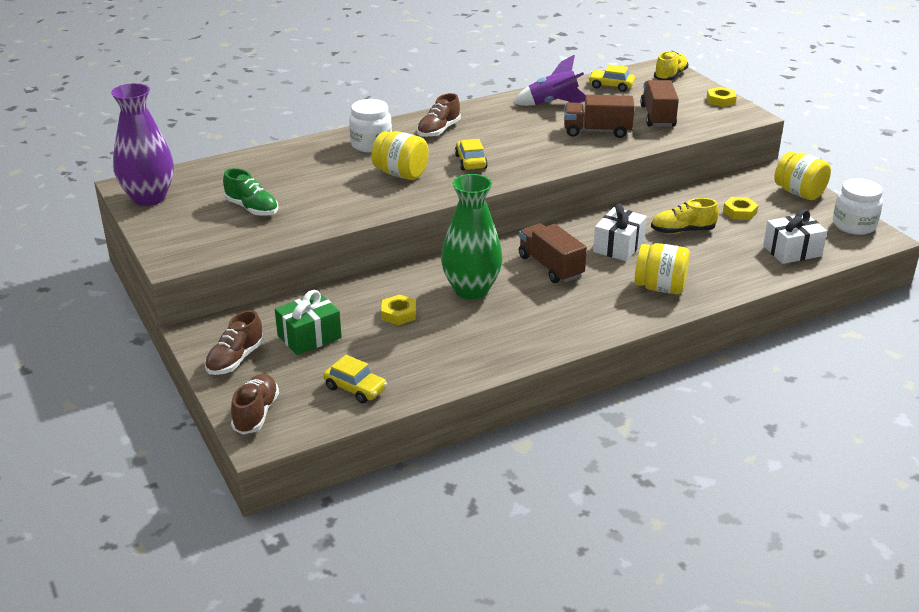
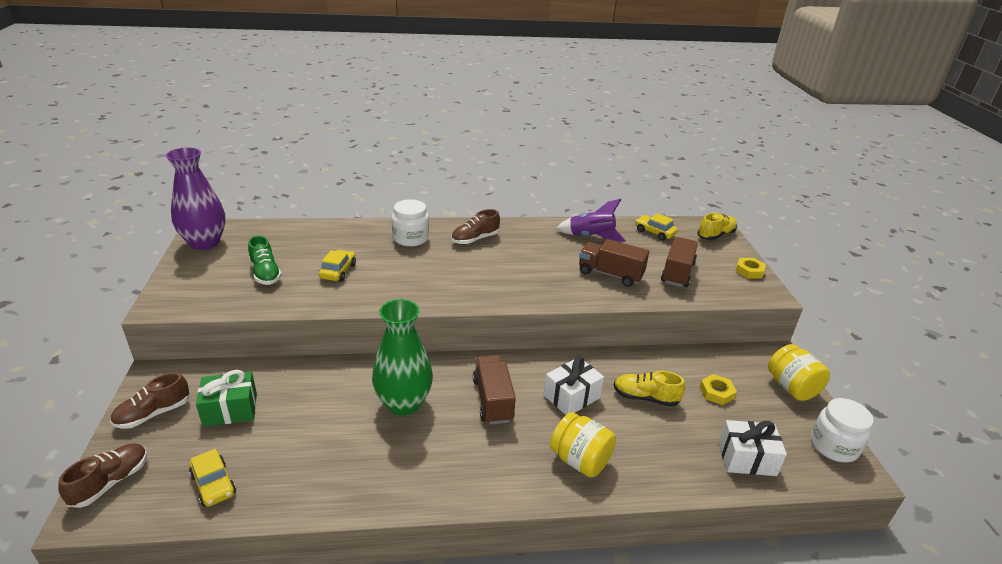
camera: 20 degrees right, 0 degrees up
yellow jar [371,131,429,180] -> none
yellow nut [381,294,416,325] -> none
yellow car [455,139,488,171] -> yellow car moved to [319,250,356,282]

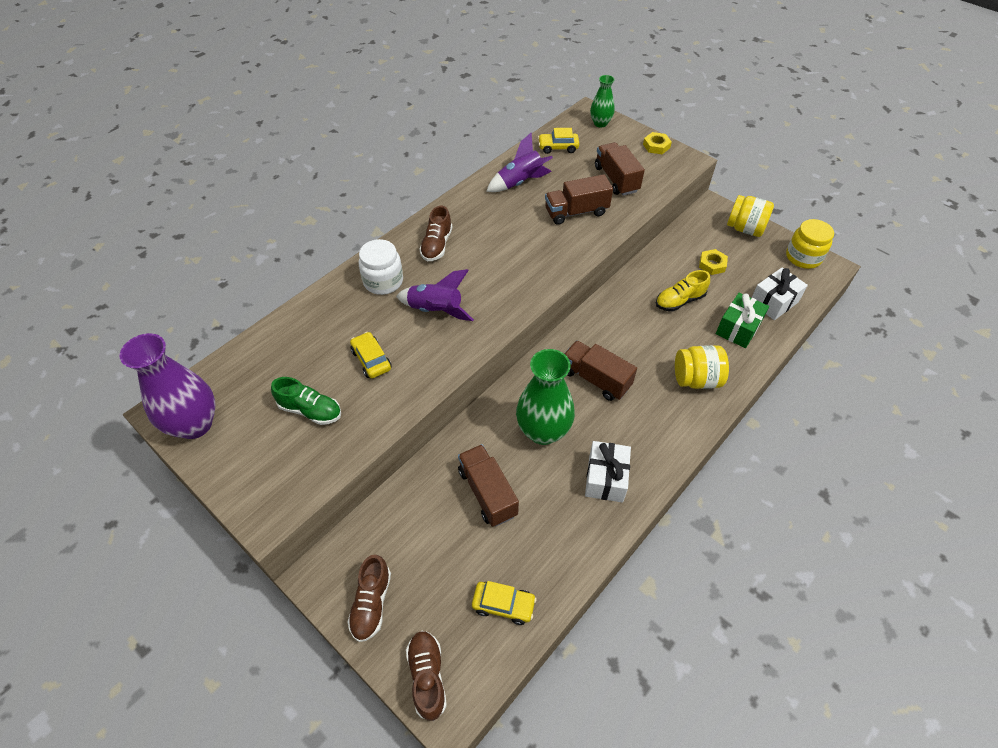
camera: 40 degrees left, 20 degrees up
green gift [196,370,257,427] -> green gift moved to [716,293,769,348]
white gift [544,357,604,415] -> white gift moved to [585,441,631,502]
yellow shoe [698,213,737,240] -> green vase [590,75,615,127]
white jar [811,398,874,463] -> yellow jar [786,219,834,269]
none -> purple rocket [396,269,474,321]
none -> brown truck [458,444,519,527]

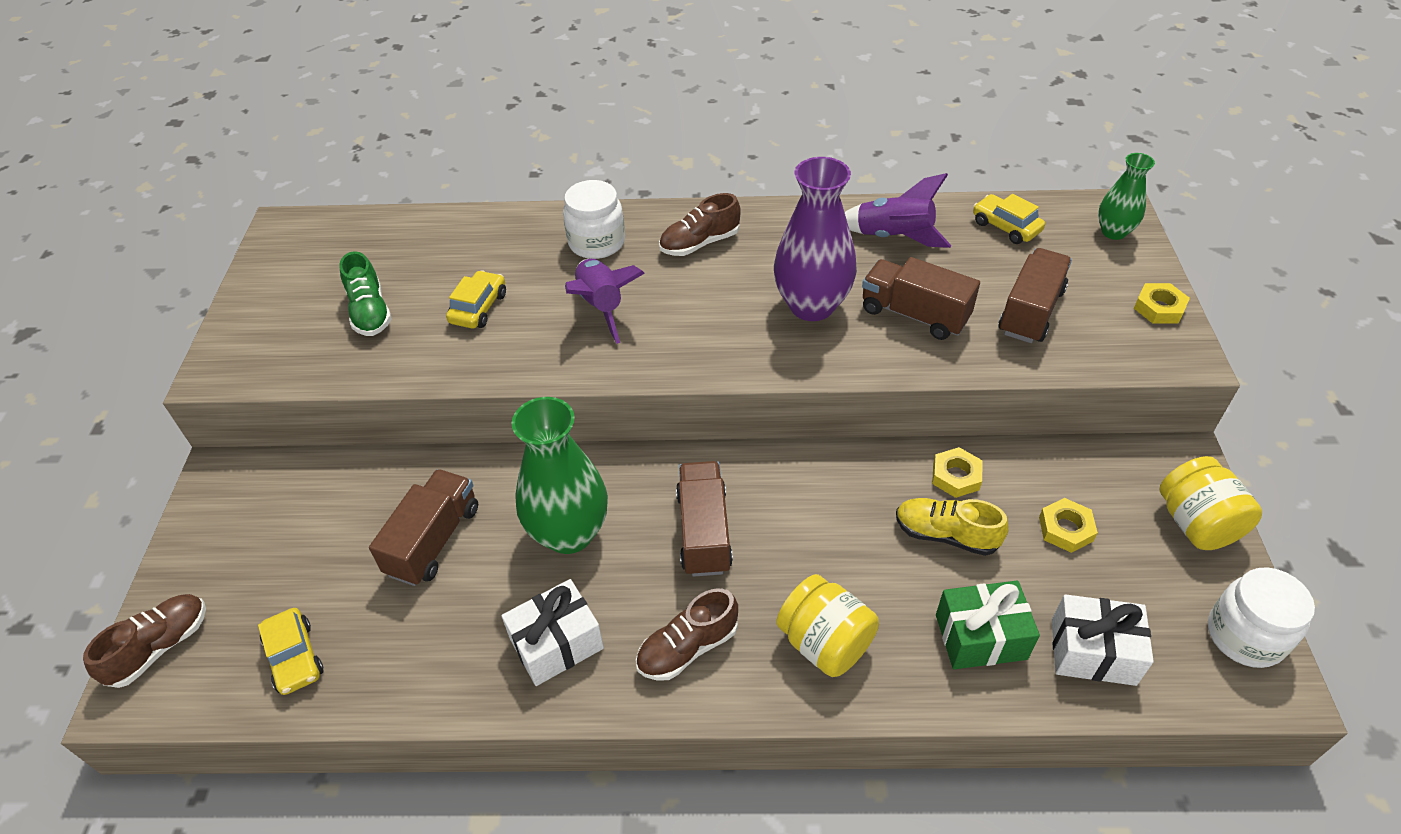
camera: 50 degrees right, 5 degrees down
purple vase [120,333,216,439] -> purple vase moved to [774,157,857,321]
brown shoe [347,555,391,642] -> brown shoe moved to [636,588,738,681]
yellow jar [786,219,834,269] -> white jar [1208,567,1315,668]
none -> yellow nut [932,447,982,498]

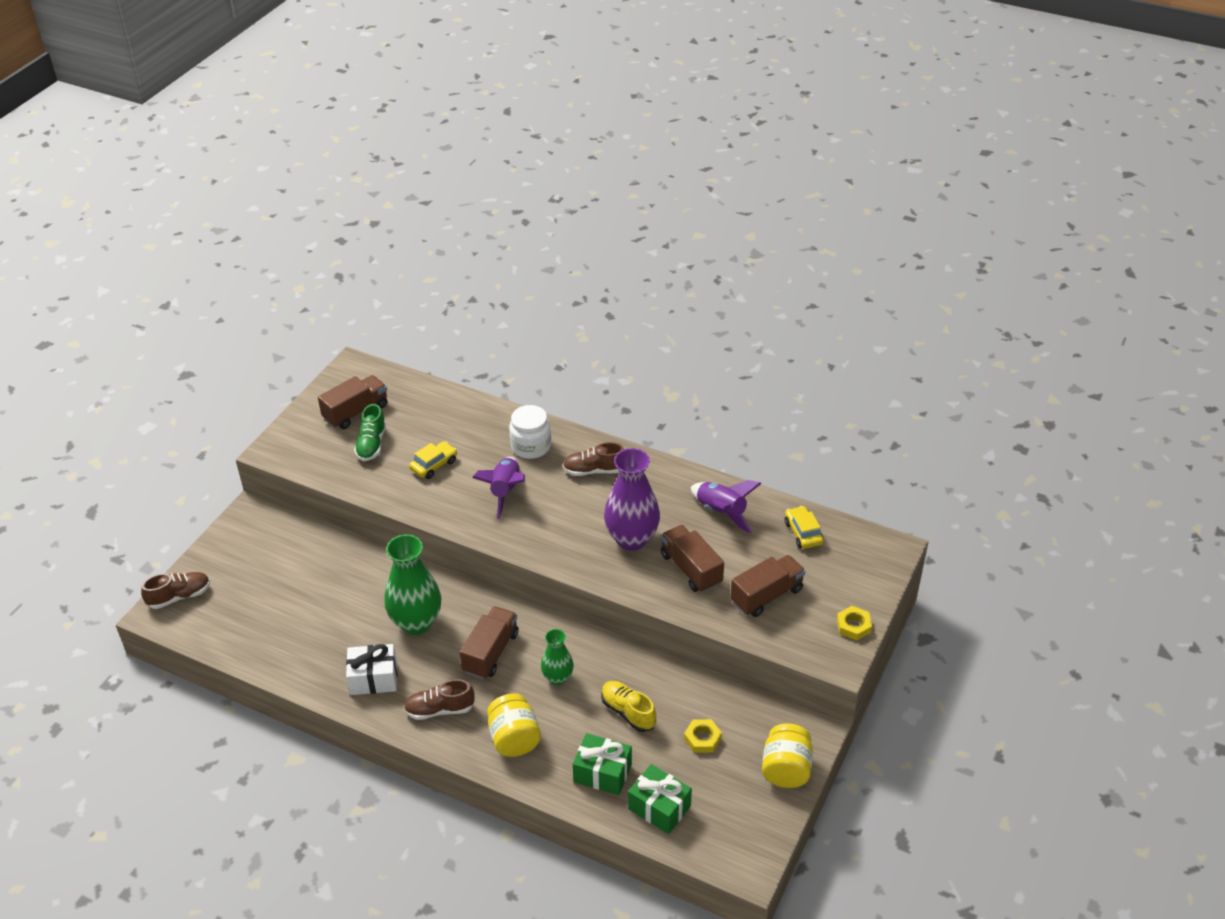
camera: 25 degrees right, 5 degrees down
yellow car [258,608,323,695] -> none
brown truck [369,469,478,586] -> brown truck moved to [318,375,387,429]
yellow nut [932,447,982,498] -> none
white gift [1052,594,1154,686] -> green gift [628,764,692,834]
green vase [1098,153,1155,240] -> green vase moved to [541,629,574,685]
white jar [1208,567,1315,668] -> none

